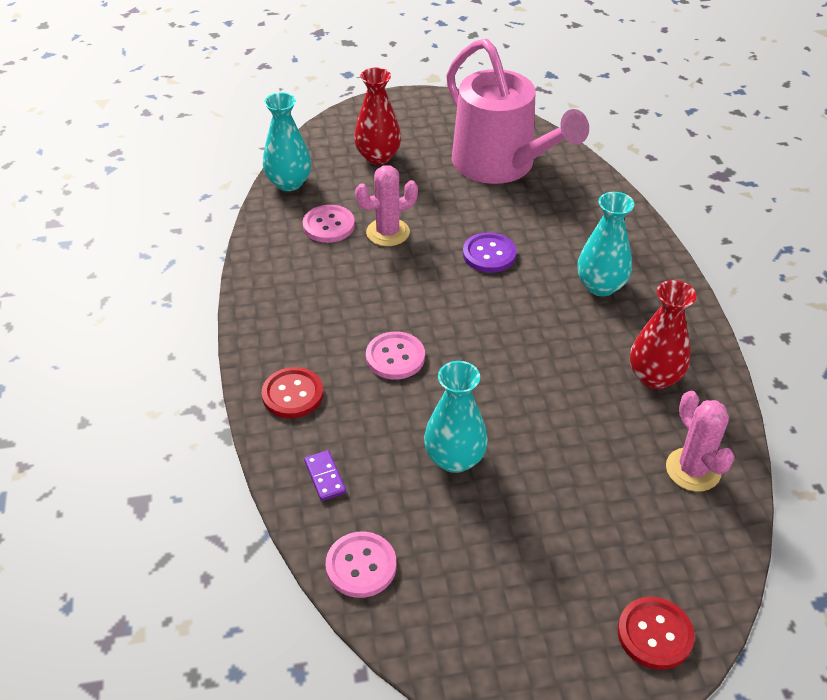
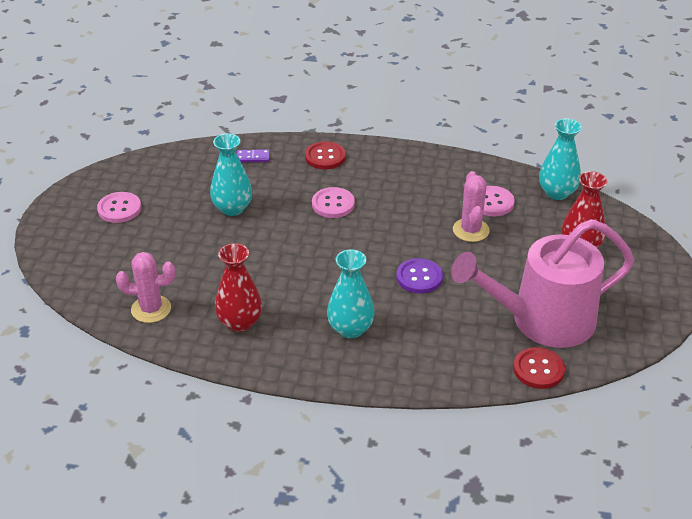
camera: 110 degrees right, 5 degrees down
pink button [326,532,396,598] -> pink button moved to [97,192,141,223]
red button [617,597,695,670] -> red button moved to [513,347,565,389]

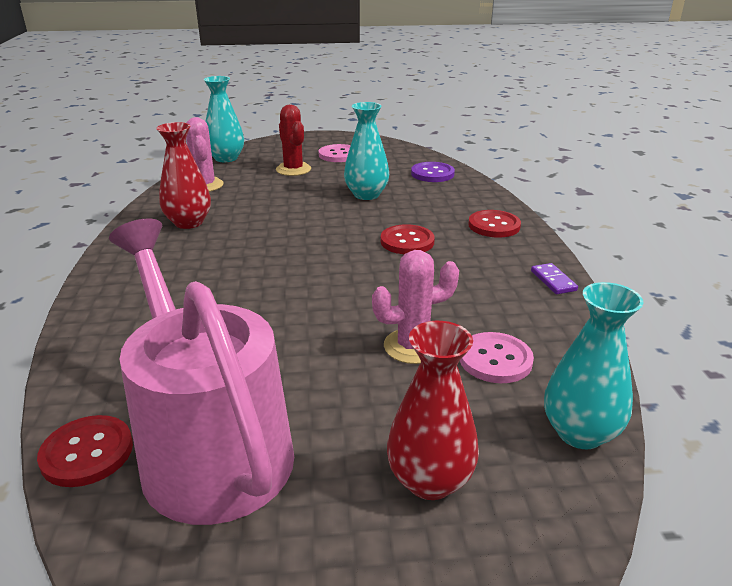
camera: 75 degrees right, 10 degrees down
purple domino [236,149,270,163] -> purple domino moved to [531,263,578,294]
pink button [312,187,355,218] -> red button [381,224,435,254]
turquoise vase [327,250,375,338] -> turquoise vase moved to [204,76,244,162]
purple button [396,258,443,294] -> purple button moved to [411,162,455,182]
none -> red cactus [276,105,311,176]

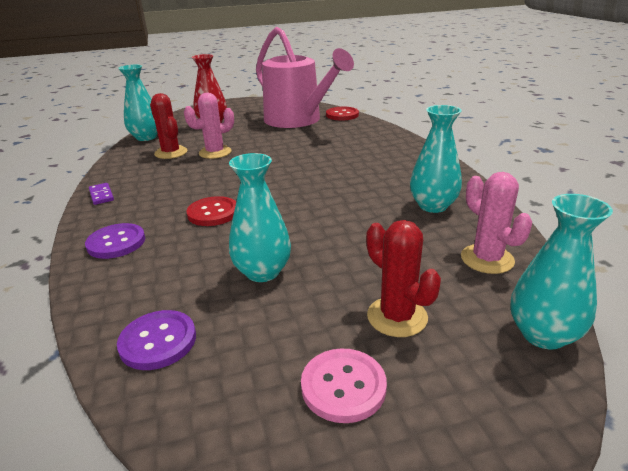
camera: 170 degrees right, 0 degrees up
red vase [157,122,211,229] -> turquoise vase [410,105,462,213]
pink button [460,332,534,383] -> red cactus [150,93,187,159]
red button [468,210,521,237] -> purple button [85,223,145,259]

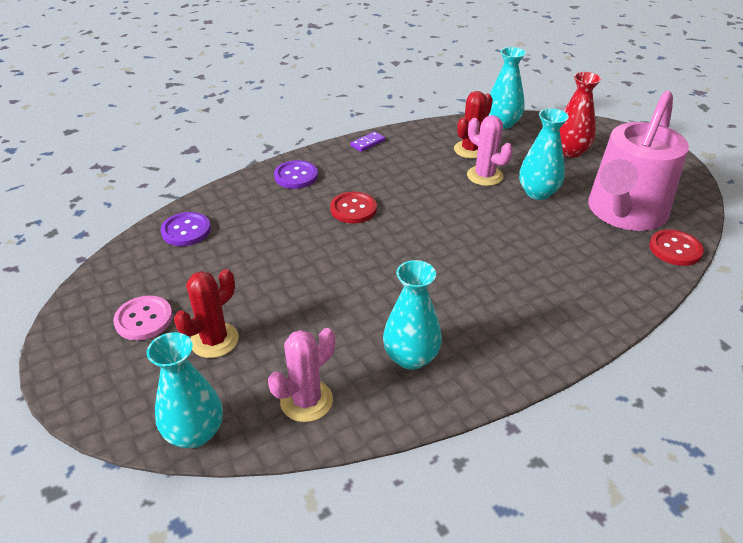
camera: 75 degrees right, 10 degrees up
turquoise vase [229,153,291,282] -> turquoise vase moved to [519,108,569,200]

